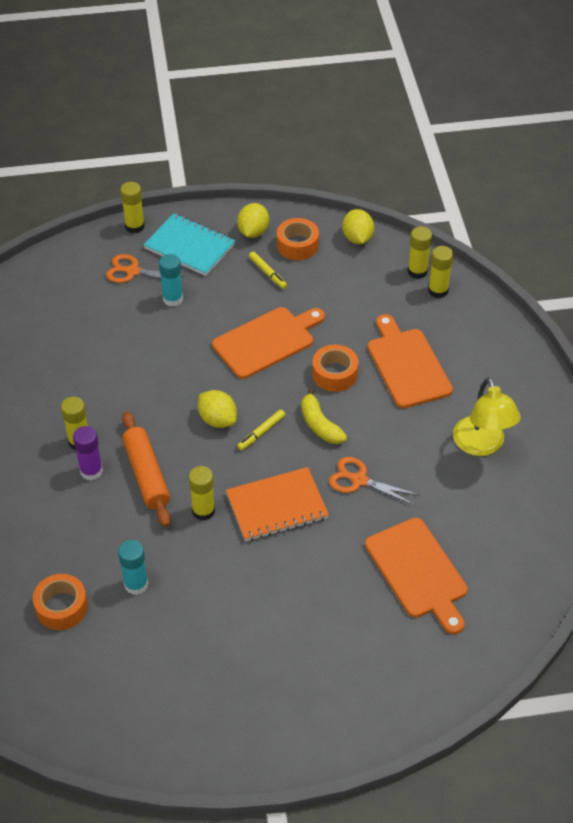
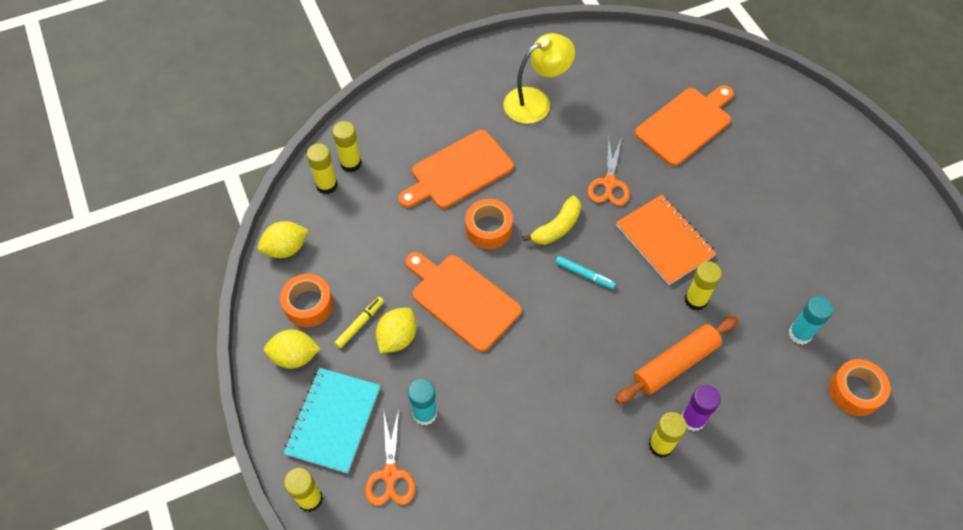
camera: 105 degrees left, 10 degrees up
yellow lemon [198,390,237,428] -> yellow lemon moved to [376,308,417,353]
yellow marker [237,409,285,451] -> turquoise marker [555,256,616,289]

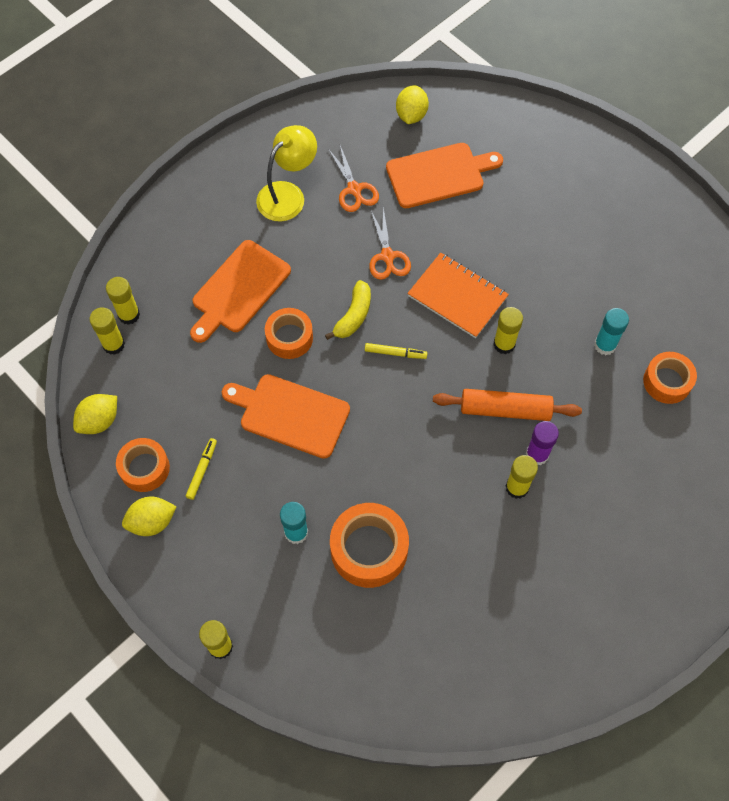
camera: 20 degrees left, 5 degrees up
turquoise notebook [284,368,381,474] -> none
orange scissors [365,409,415,506] -> orange scissors moved to [328,145,379,212]
yellow lemon [376,308,417,353] -> yellow lemon moved to [396,85,429,124]
turquoise marker [555,256,616,289] -> yellow marker [365,343,427,359]
orange rolling pin [615,316,738,404] -> orange rolling pin turned 60 degrees clockwise [433,389,582,421]
orange cutting board [635,85,734,166] -> orange cutting board turned 45 degrees clockwise [386,143,503,208]
none -> orange tape [330,503,409,588]

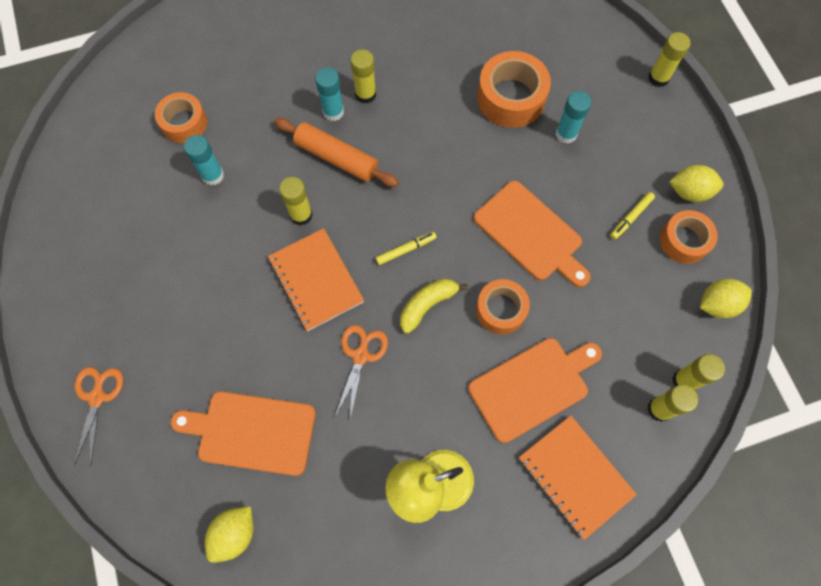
camera: 155 degrees left, 5 degrees up
orange scissors [328,145,379,212] -> orange scissors moved to [74,367,123,467]
yellow marker [365,343,427,359] -> yellow marker turned 120 degrees clockwise [376,232,437,265]
purple glue stick [526,421,559,465] -> turquoise glue stick [315,68,344,121]
none -> orange notebook [519,415,637,540]

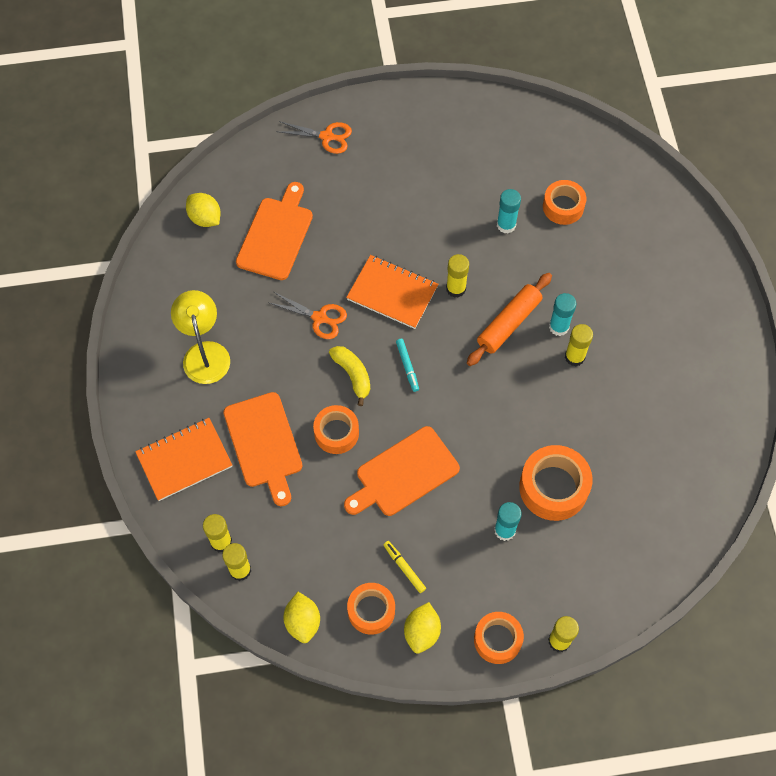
camera: 100 degrees right, 5 degrees down
orange notebook [268,228,364,331] -> orange notebook turned 45 degrees clockwise [346,255,438,329]
yellow marker [376,232,437,265] -> turquoise marker [396,339,419,392]
none -> orange tape [474,612,524,664]

